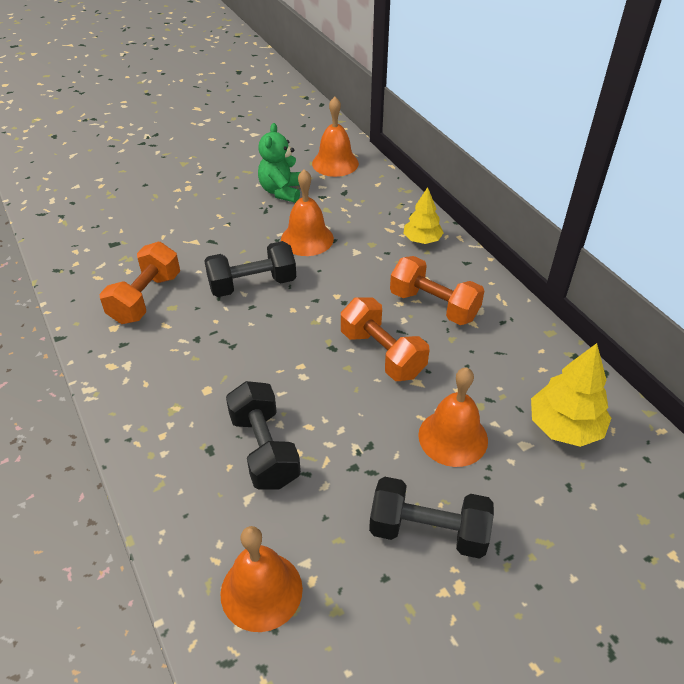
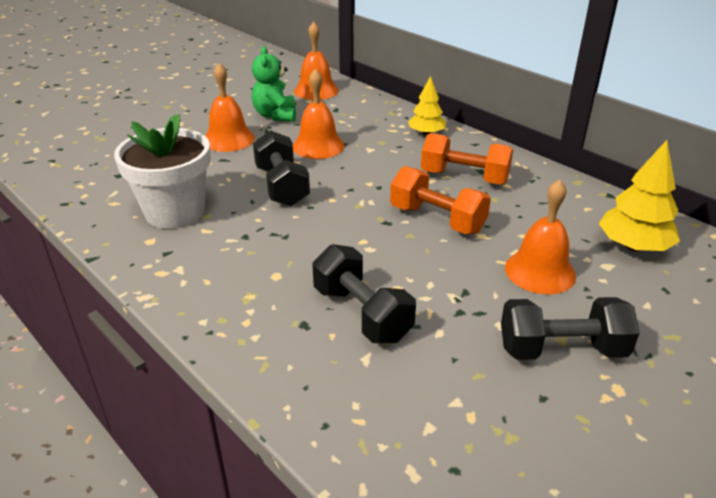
camera: 15 degrees left, 10 degrees down
orange dumbbell [100,242,180,324] -> white flower pot [114,114,211,229]
black dumbbell [204,241,296,297] -> black dumbbell turned 75 degrees counterclockwise [253,130,310,206]
orange bell [220,526,303,632] -> orange bell moved to [205,63,255,152]

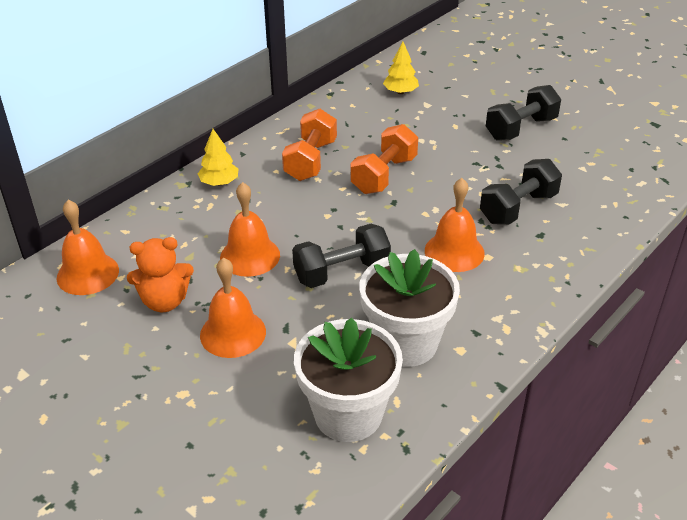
camera: 95 degrees left, 5 degrees up
green teddy bear [252,46,296,122] -> orange teddy bear [127,237,194,312]
black dumbbell [501,297,640,360] -> black dumbbell turned 60 degrees clockwise [486,85,561,141]
orange bell [505,179,576,294] -> orange bell moved to [425,178,485,272]
yellow tree [599,140,680,251] -> yellow tree [383,42,419,94], size x0.66
none -> white flower pot [294,318,403,442]

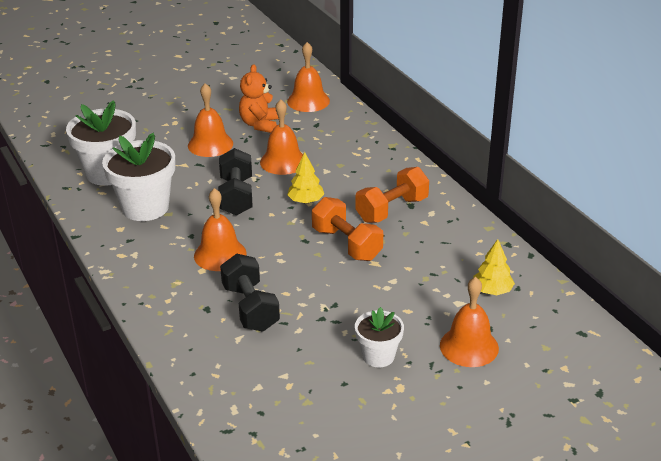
camera: 110 degrees right, 5 degrees down
yellow tree [198,129,239,186] -> yellow tree moved to [287,152,324,204]
orange dumbbell [282,109,337,181] -> orange dumbbell turned 75 degrees counterclockwise [355,167,429,223]
black dumbbell [486,85,561,141] -> white flower pot [355,307,404,367]
none -> orange bell [440,277,499,367]

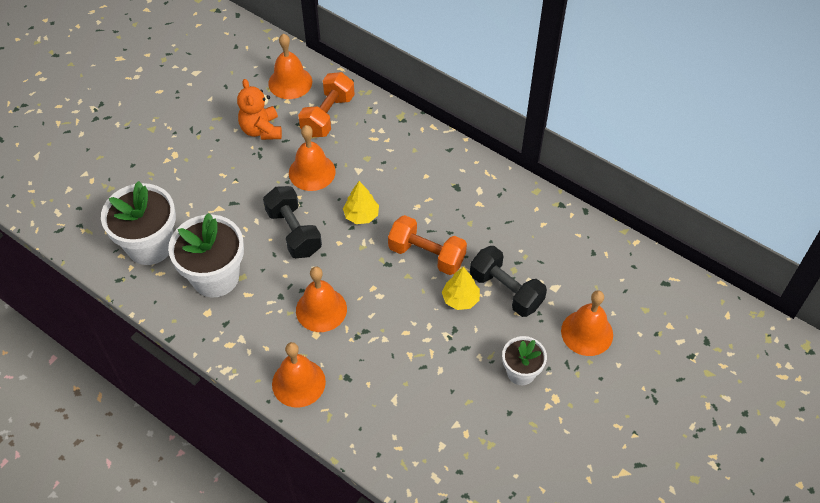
camera: 25 degrees left, 20 degrees up
orange bell [188,83,233,157] -> orange bell moved to [272,342,326,408]
black dumbbell [220,254,280,332] -> black dumbbell moved to [470,246,547,317]
orange dumbbell [355,167,429,223] -> orange dumbbell moved to [298,72,355,137]
yellow tree [473,239,515,295] -> yellow tree moved to [442,267,480,310]

